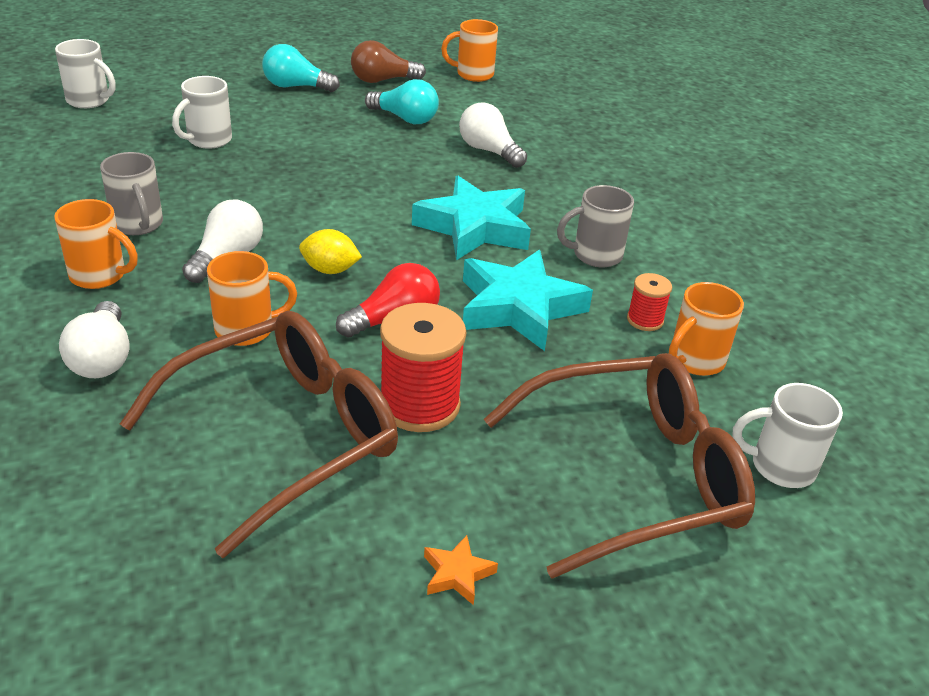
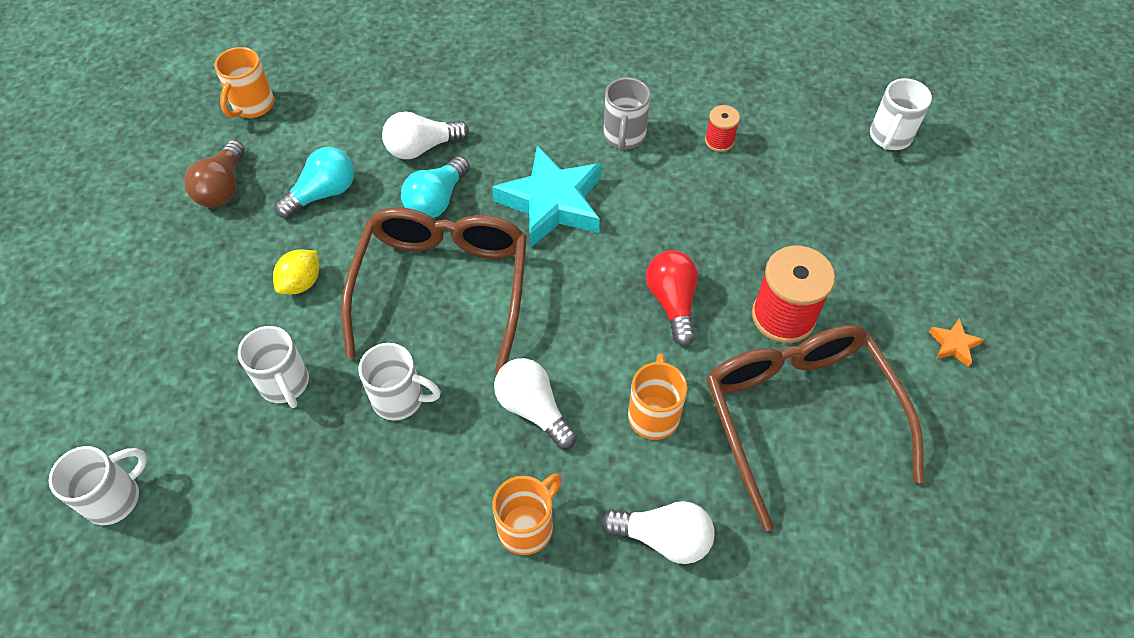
camera: 65 degrees left, 20 degrees up
grey mug [100,152,163,235] -> none
turquoise light bulb [262,44,340,92] -> turquoise light bulb moved to [401,156,470,218]
yellow lemon [299,229,362,274] -> yellow lemon moved to [273,250,319,294]
turquoise star [463,250,593,351] -> none
brown glasses [484,353,755,579] -> brown glasses moved to [341,207,527,373]
orange mug [669,282,744,376] -> none
none -> white mug [358,343,441,421]

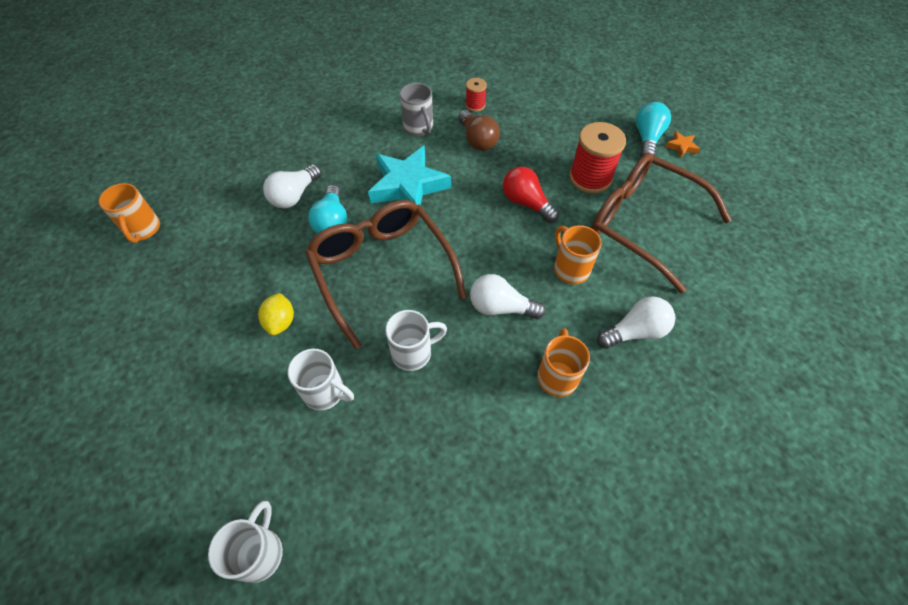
camera: 35 degrees left, 0 degrees up
brown light bulb [184,140,245,207] -> brown light bulb moved to [458,110,500,151]
turquoise light bulb [274,147,354,219] -> turquoise light bulb moved to [636,102,671,157]
white mug [870,78,932,150] -> none

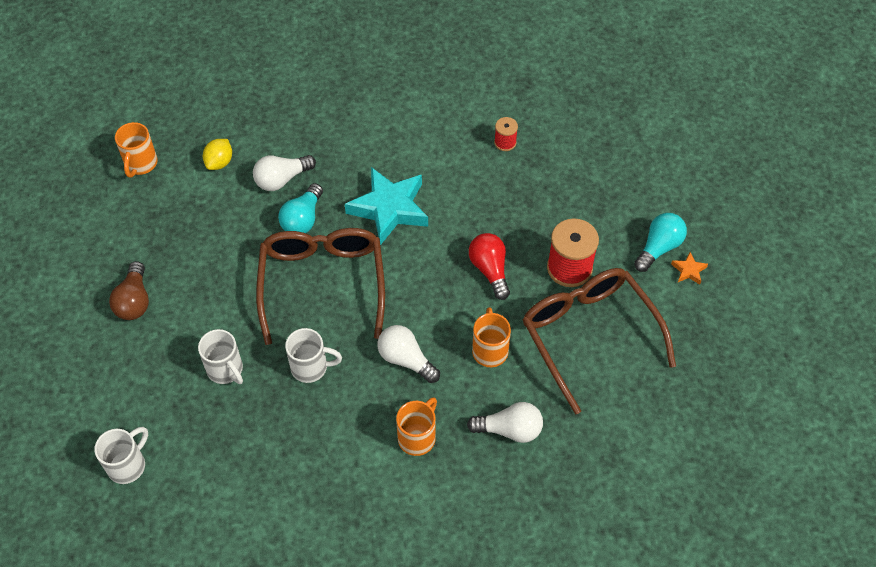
camera: 25 degrees right, 0 degrees up
yellow lemon [258,293,294,336] -> yellow lemon moved to [203,139,232,170]
grey mug [400,83,433,137] -> none
brown light bulb [458,110,500,151] -> brown light bulb moved to [109,261,149,320]

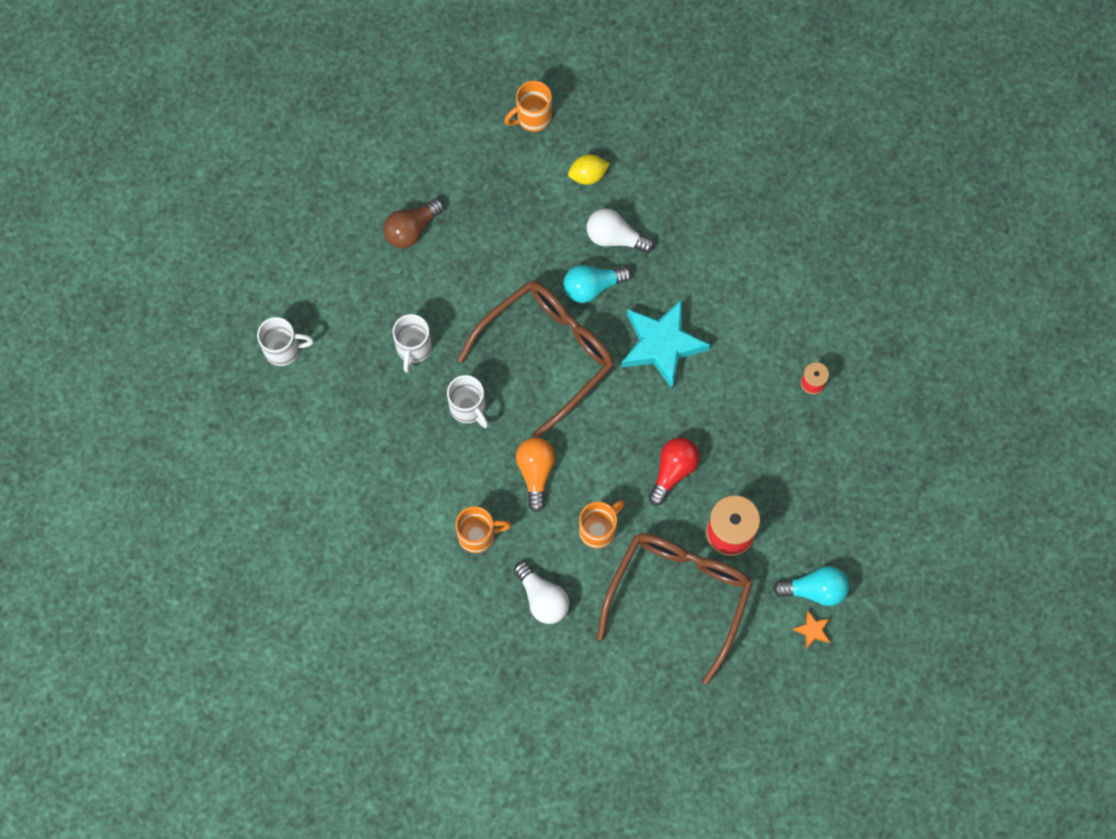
camera: 50 degrees right, 15 degrees up
white light bulb [377,325,440,383] -> orange light bulb [516,437,555,512]

